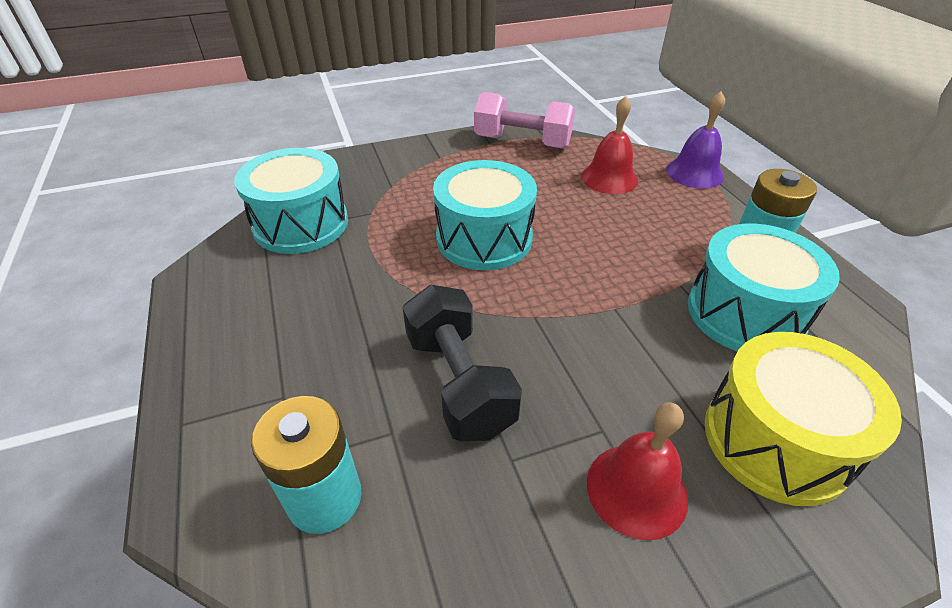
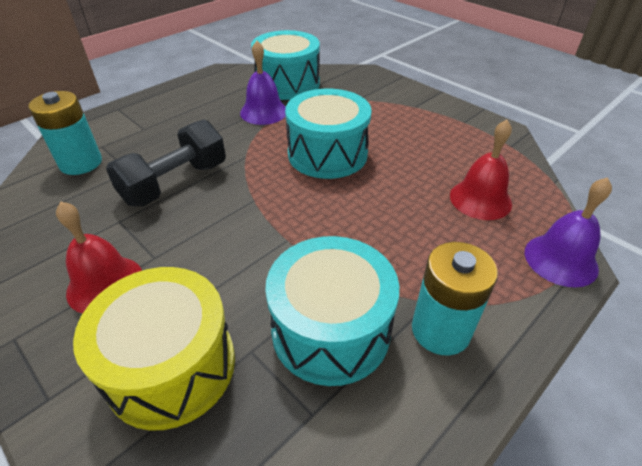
camera: 65 degrees right, 0 degrees up
pink dumbbell [474,92,575,149] -> none
none -> purple bell [240,41,286,125]

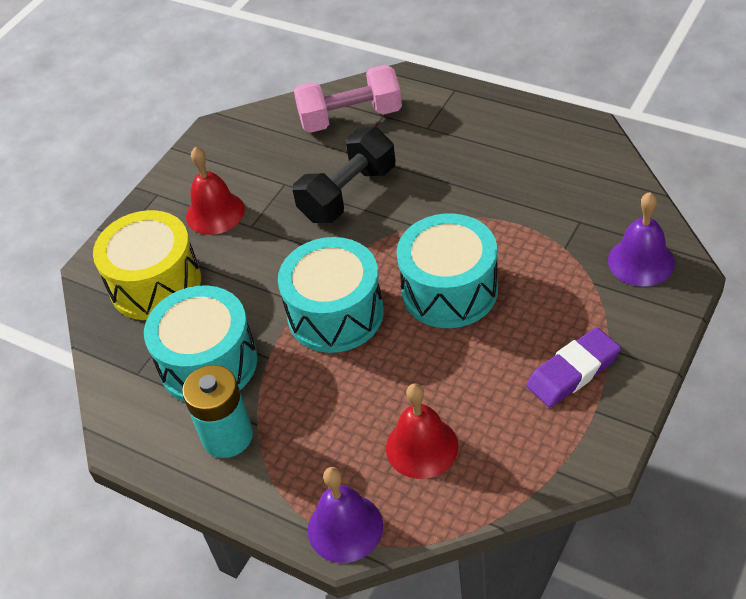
camera: 80 degrees right, 5 degrees up
turquoise battery [28,91,102,175] -> pink dumbbell [294,65,402,133]
black dumbbell [106,119,226,206] -> black dumbbell turned 75 degrees counterclockwise [293,127,396,223]
purple bell [240,41,286,125] -> purple bell moved to [608,192,675,287]
turquoise drum [251,30,320,100] -> turquoise drum moved to [278,237,384,353]
none -> purple eraser [526,327,621,407]

